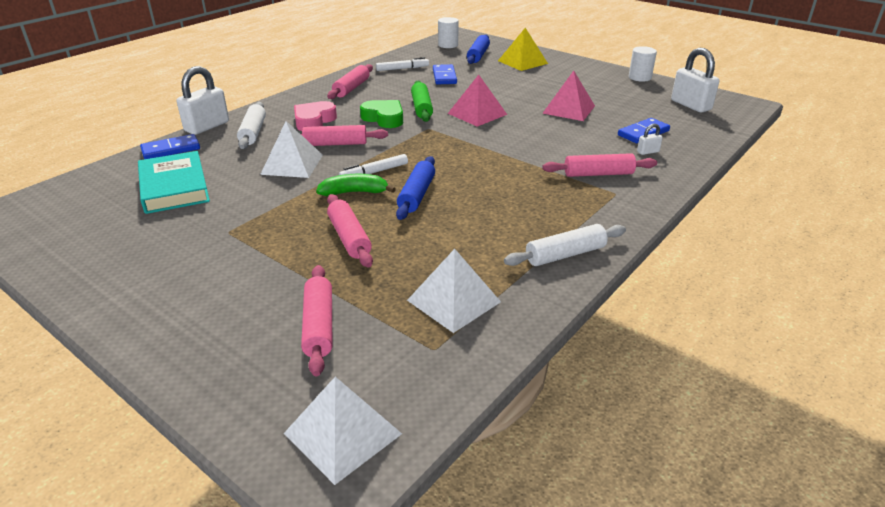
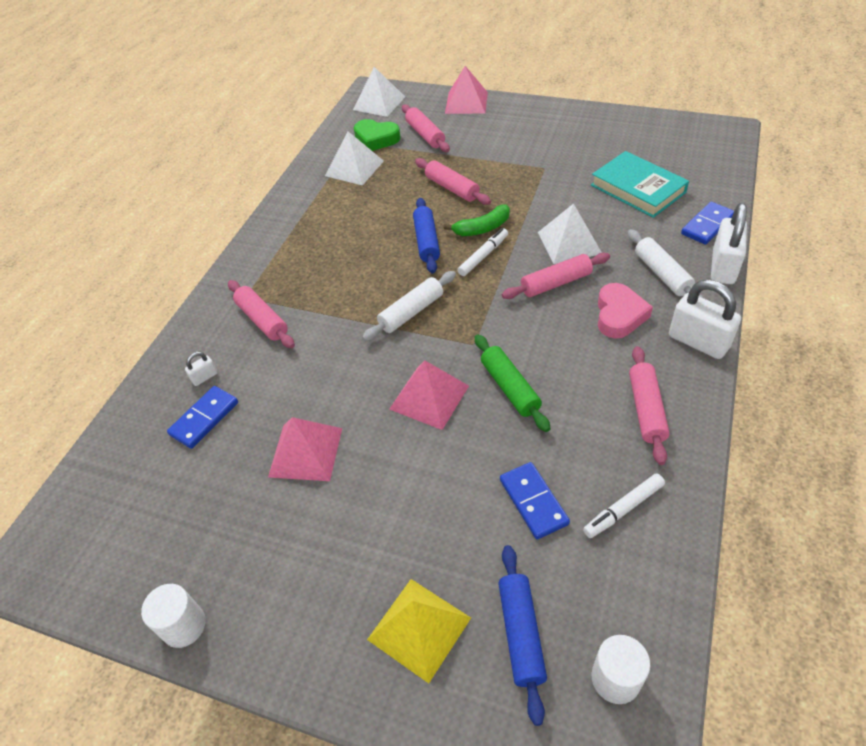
camera: 165 degrees right, 15 degrees up
green heart [360,100,403,128] -> green heart moved to [354,119,401,151]
white rolling pin [504,224,626,266] -> white rolling pin moved to [362,271,456,341]
pink rolling pin [542,153,657,177] -> pink rolling pin turned 75 degrees clockwise [228,280,295,348]
white padlock [671,48,719,112] -> white padlock moved to [669,280,741,359]
none -> pink pyramid [445,66,488,114]

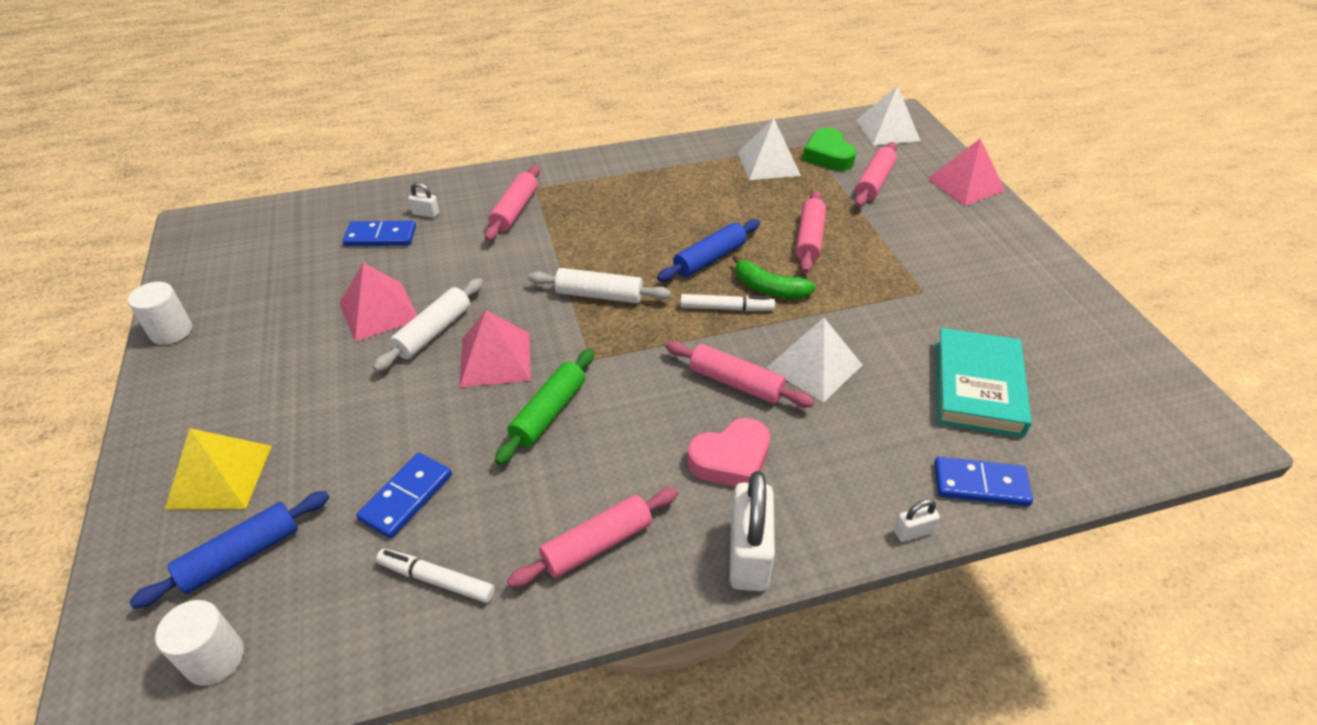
camera: 50 degrees right, 5 degrees down
white rolling pin [627,229,704,298] -> white rolling pin moved to [373,278,483,372]
white padlock [711,203,747,284] -> white padlock [894,499,940,542], size x0.46

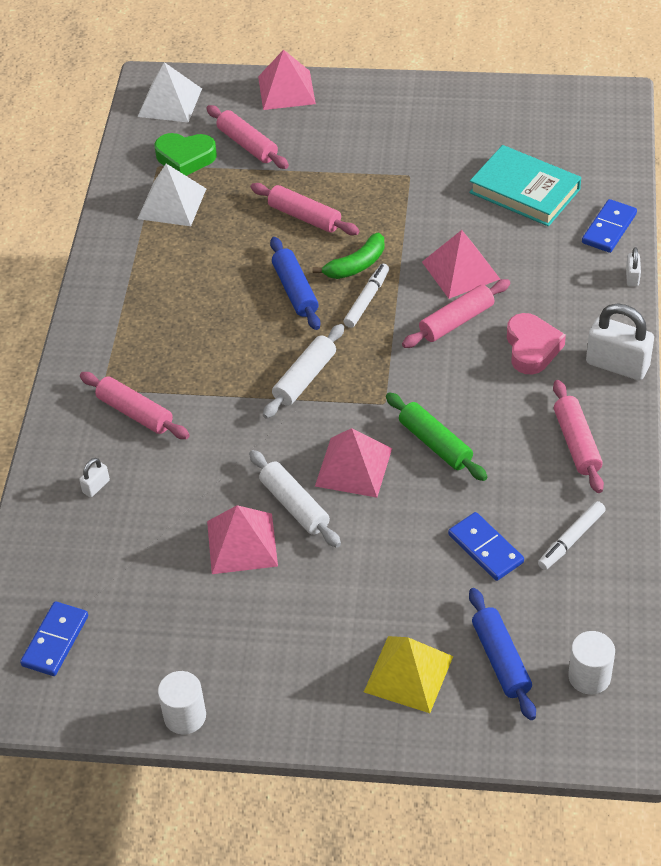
camera: 65 degrees left, 5 degrees up
blue domino [343,221,416,246] -> blue domino moved to [20,601,88,676]
white pyramid [766,318,862,403] -> pink pyramid [422,230,500,299]

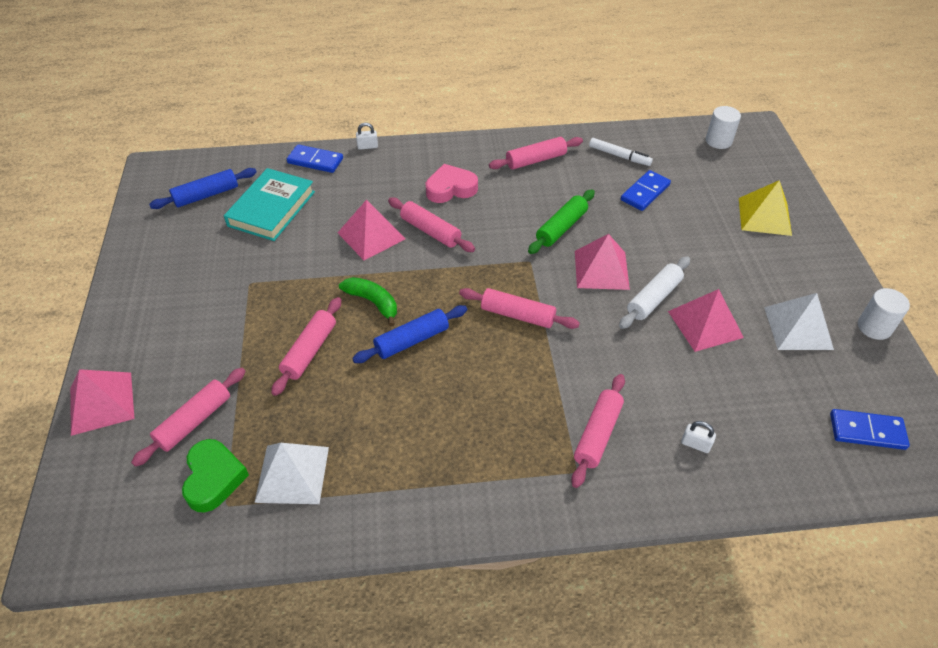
camera: 105 degrees left, 0 degrees up
white pyramid [138,62,202,122] -> white pyramid moved to [764,293,834,350]
white rolling pin [263,324,344,419] -> pink rolling pin [459,288,580,329]
white marker [344,264,389,328] -> none
blue rolling pin [469,588,536,720] -> blue rolling pin moved to [149,168,257,209]
white padlock [586,303,654,380] -> none

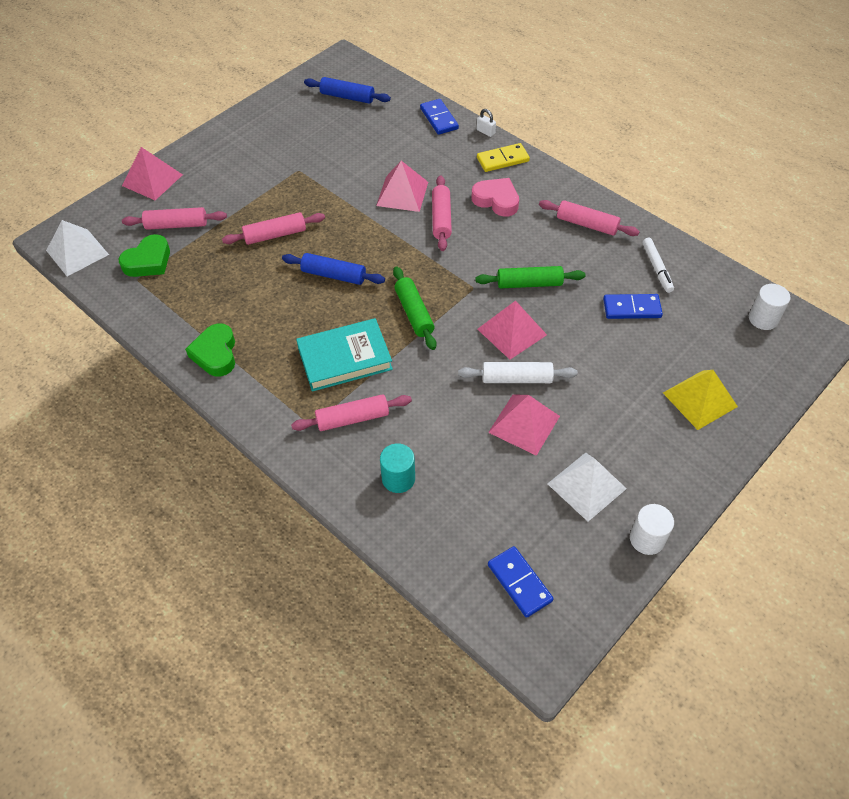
camera: 50 degrees right, 5 degrees up
turquoise book [224,168,315,241] -> turquoise book moved to [296,318,393,392]
white pyramid [254,443,329,504] -> white pyramid moved to [46,220,109,276]
green banana [339,277,397,327] -> none
pink rolling pin [459,288,580,329] -> green rolling pin [393,266,436,350]
white padlock [681,421,716,453] -> turquoise cylinder [380,443,415,493]
none -> green heart [185,323,235,377]
none -> yellow domino [477,143,530,172]

